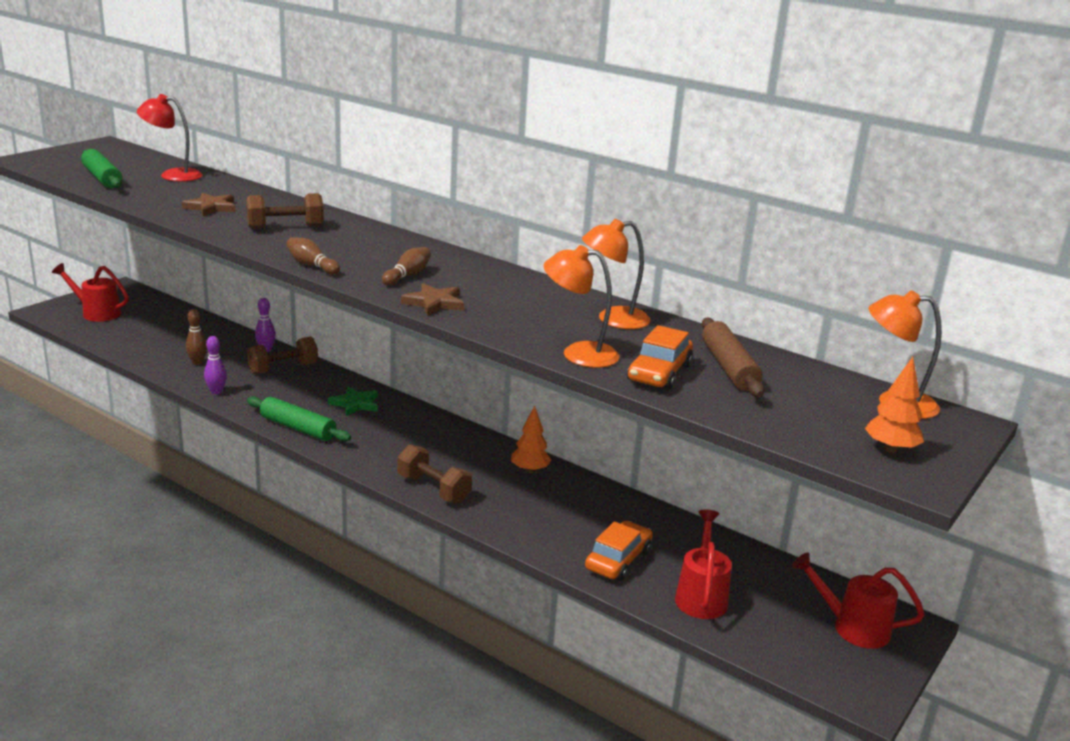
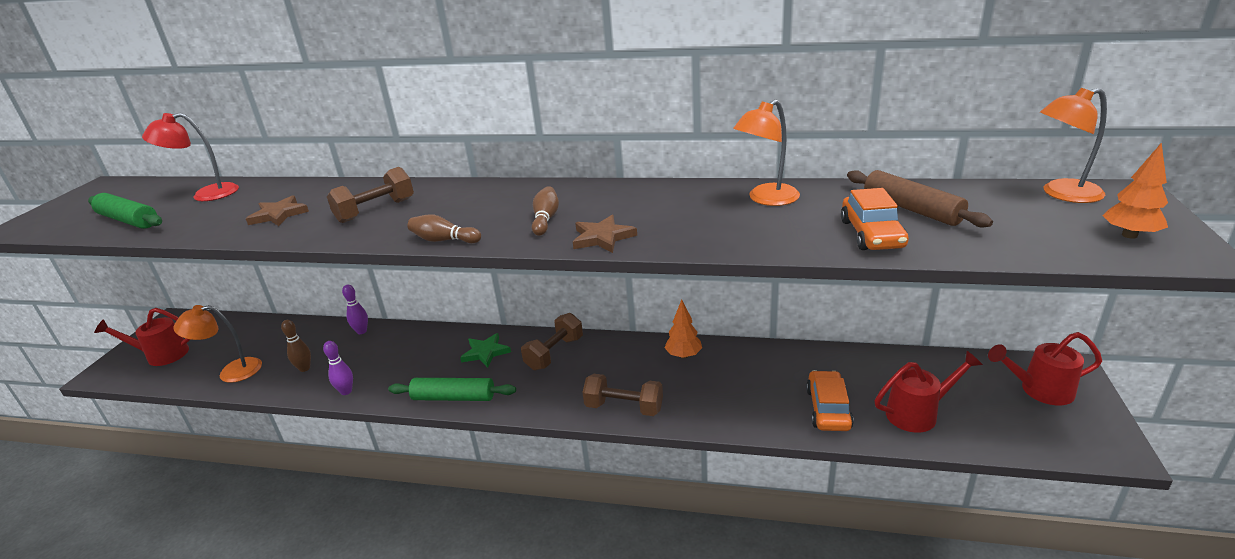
camera: 20 degrees left, 5 degrees up
brown dumbbell [247,336,318,374] -> brown dumbbell moved to [521,313,583,370]
orange lamp [543,245,619,368] -> orange lamp moved to [173,305,262,383]
red watering can [675,510,732,619] -> red watering can turned 90 degrees clockwise [875,351,983,433]

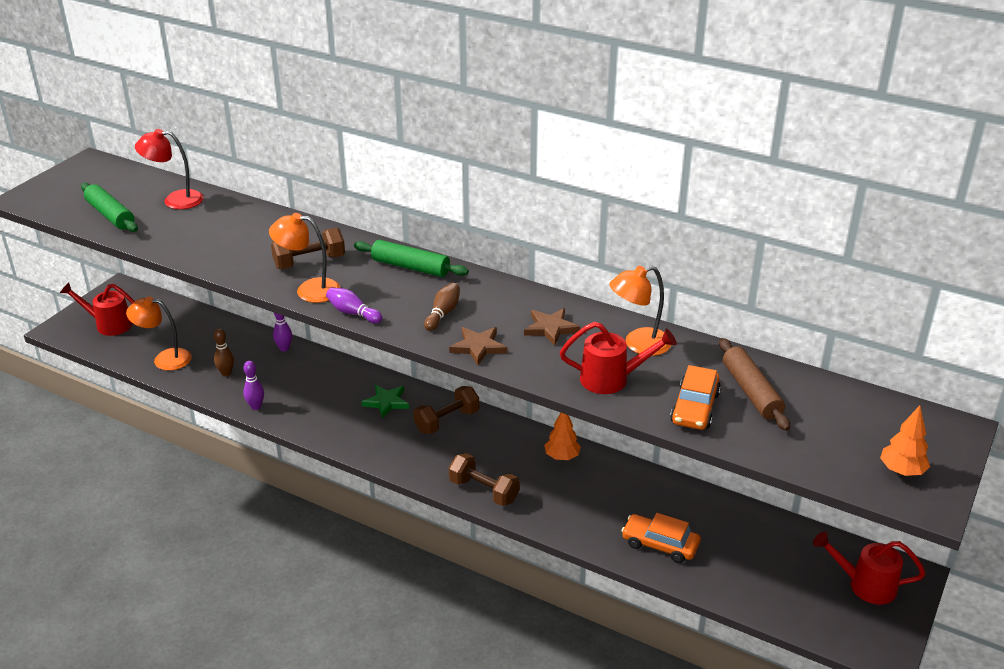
camera: 15 degrees right, 5 degrees up
brown star [246,195,309,226] -> brown star moved to [524,308,580,346]
green rolling pin [388,378,516,401] -> green rolling pin moved to [354,240,469,277]
brown bowling pin [408,215,481,243] -> purple bowling pin [326,287,382,324]
orange car [806,370,854,431] -> orange car turned 90 degrees counterclockwise [622,513,701,563]
red watering can [875,351,983,433] -> red watering can moved to [560,322,677,394]
orange lamp [1040,88,1107,203] -> orange lamp moved to [269,213,340,303]

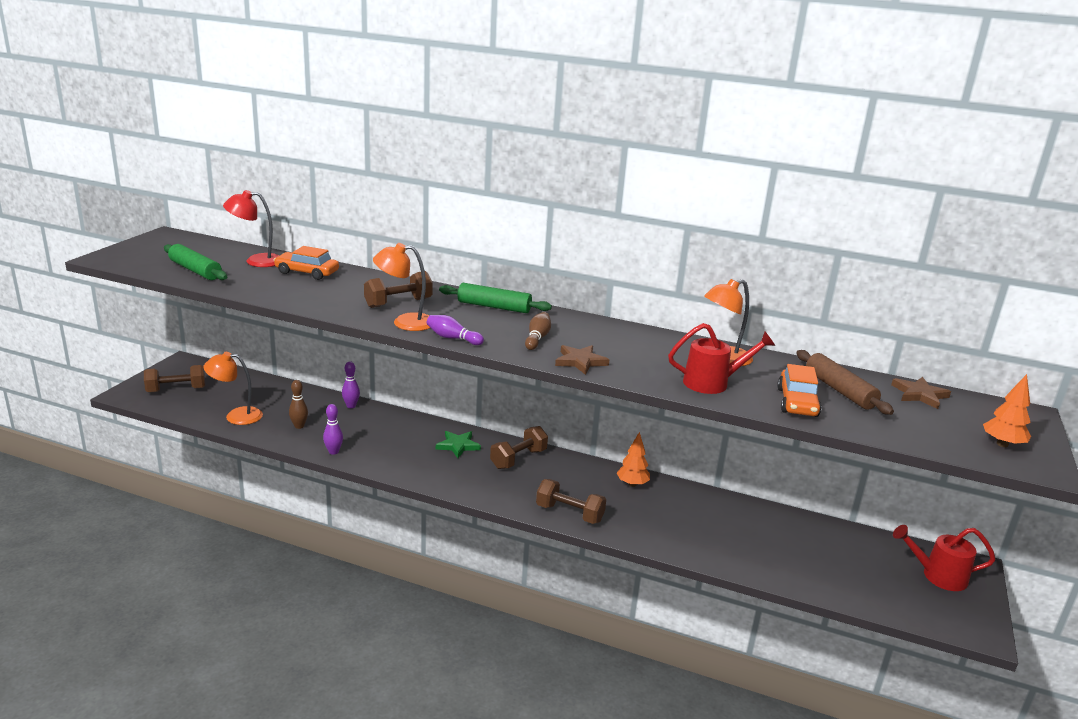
camera: 10 degrees left, 10 degrees down
red watering can [60,282,135,336] -> brown dumbbell [144,365,205,393]
brown star [524,308,580,346] -> brown star moved to [891,377,951,409]
orange car [622,513,701,563] -> orange car moved to [274,246,339,280]

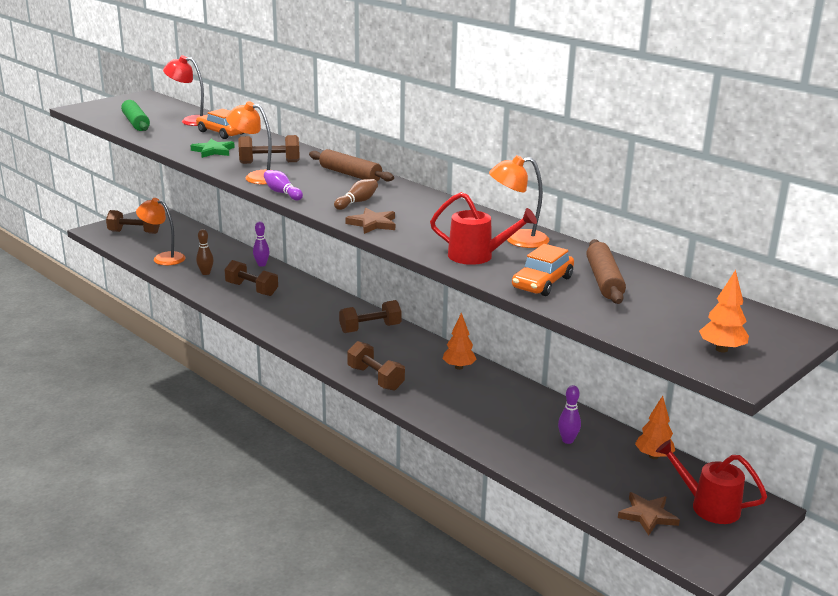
camera: 25 degrees right, 0 degrees up
purple bowling pin [323,404,343,455] -> purple bowling pin moved to [558,385,581,444]
green star [436,431,481,458] -> green star moved to [190,139,235,158]
green rolling pin [439,283,552,313] -> brown rolling pin [309,149,394,181]
brown star [891,377,951,409] -> brown star moved to [618,492,680,536]
none -> brown dumbbell [224,260,278,296]
none -> orange tree [635,396,675,459]

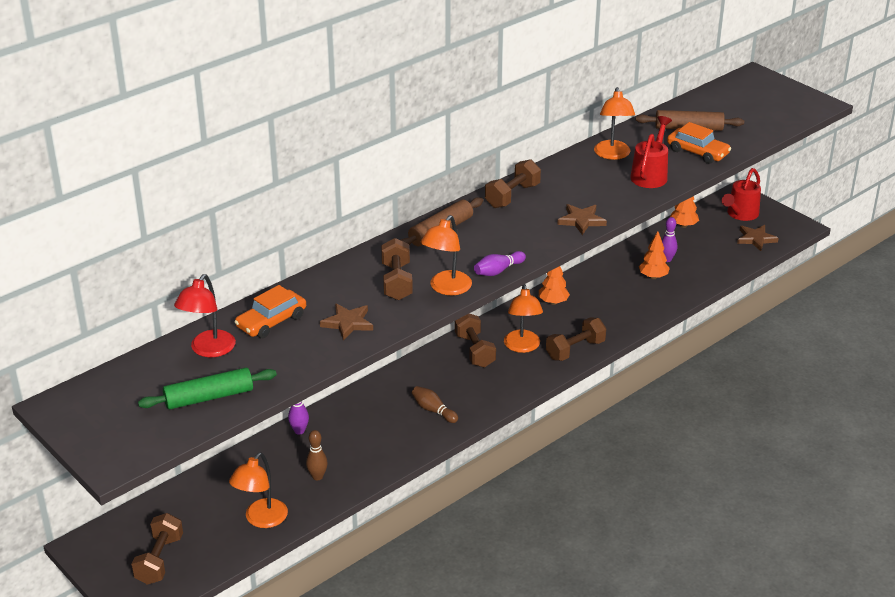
camera: 85 degrees left, 10 degrees up
green star [190,139,235,158] -> brown star [320,304,373,341]
brown dumbbell [224,260,278,296] -> brown dumbbell moved to [485,159,541,208]
brown bowling pin [334,179,378,210] -> brown bowling pin moved to [412,386,458,423]
orange tree [699,270,749,353] -> orange tree moved to [639,231,670,279]
none -> orange lamp [504,284,543,353]

